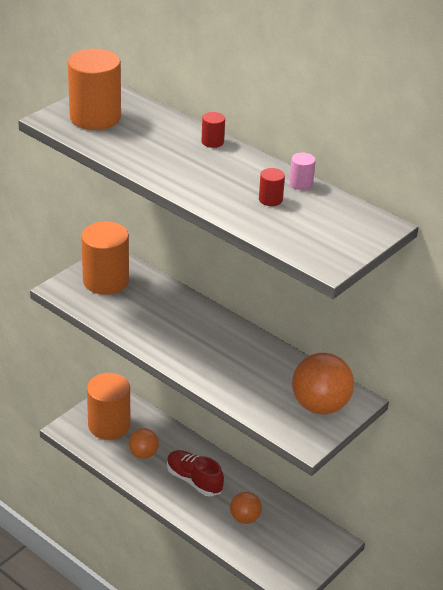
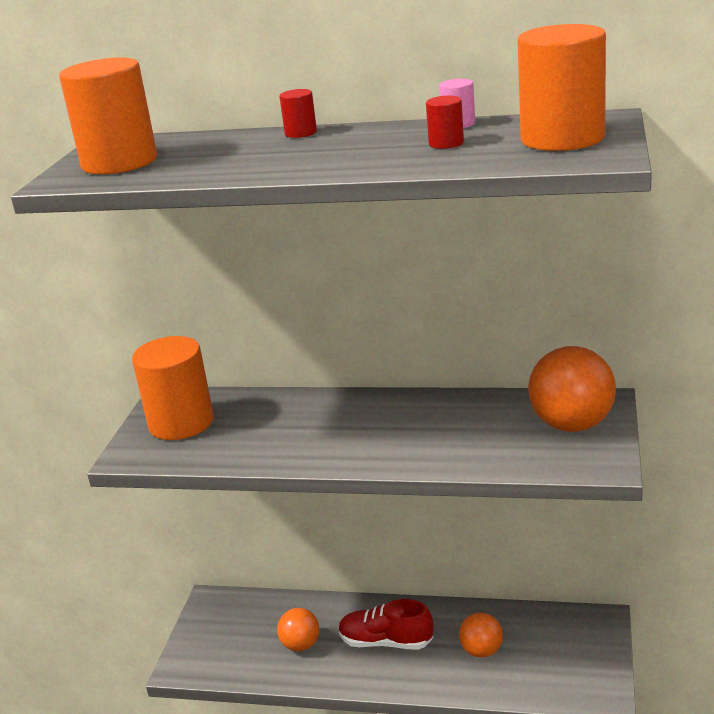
camera: 25 degrees left, 10 degrees down
orange cylinder [87,373,130,440] -> orange cylinder moved to [517,24,606,151]

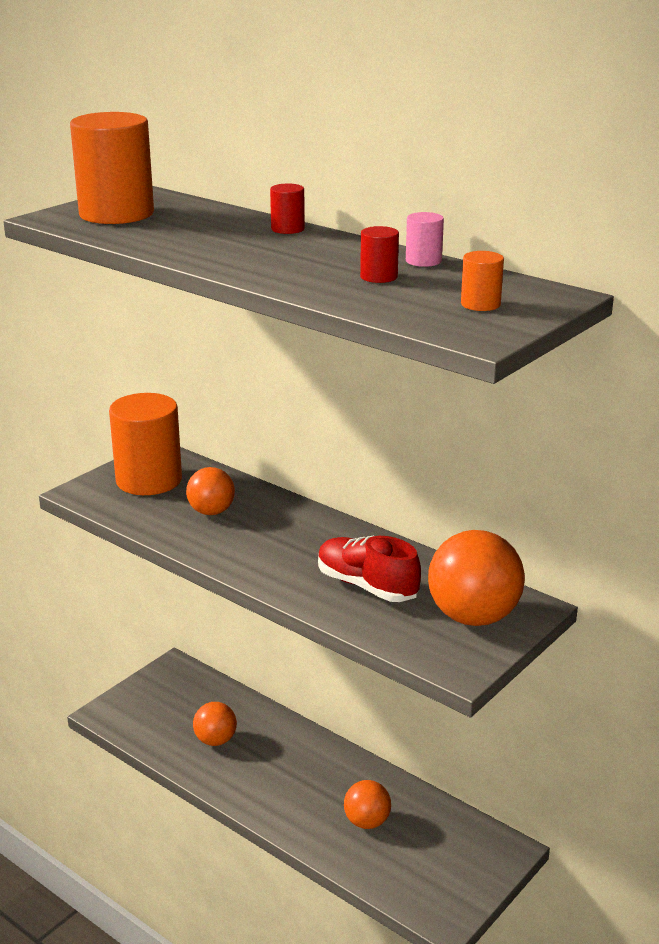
camera: 25 degrees right, 0 degrees up
red shoe [338,599,433,650] -> red shoe moved to [318,536,421,602]
orange cylinder [517,24,606,151] -> orange cylinder [461,251,504,311], size x0.43
none -> orange ball [186,467,235,515]

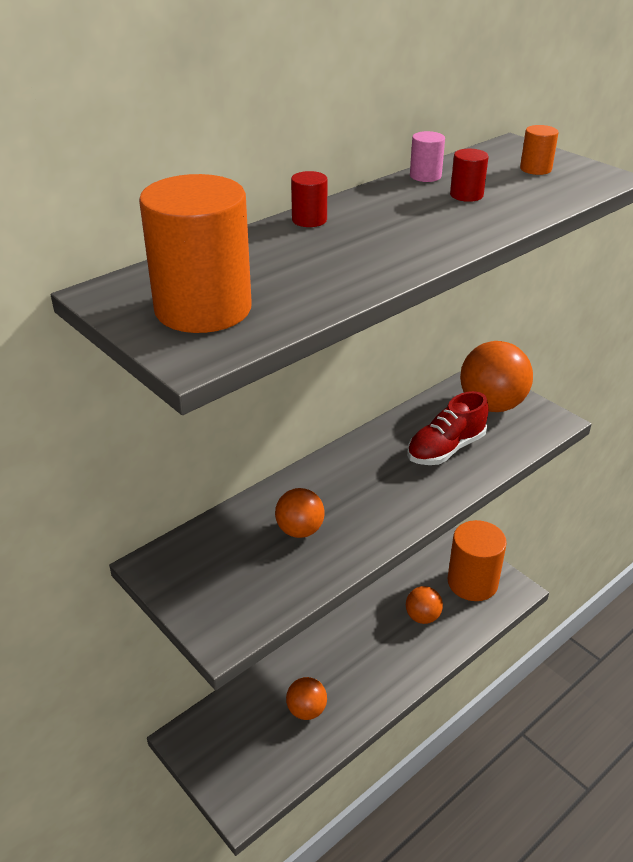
camera: 80 degrees left, 10 degrees up
orange cylinder [109,393,182,495] -> orange cylinder moved to [448,520,507,601]

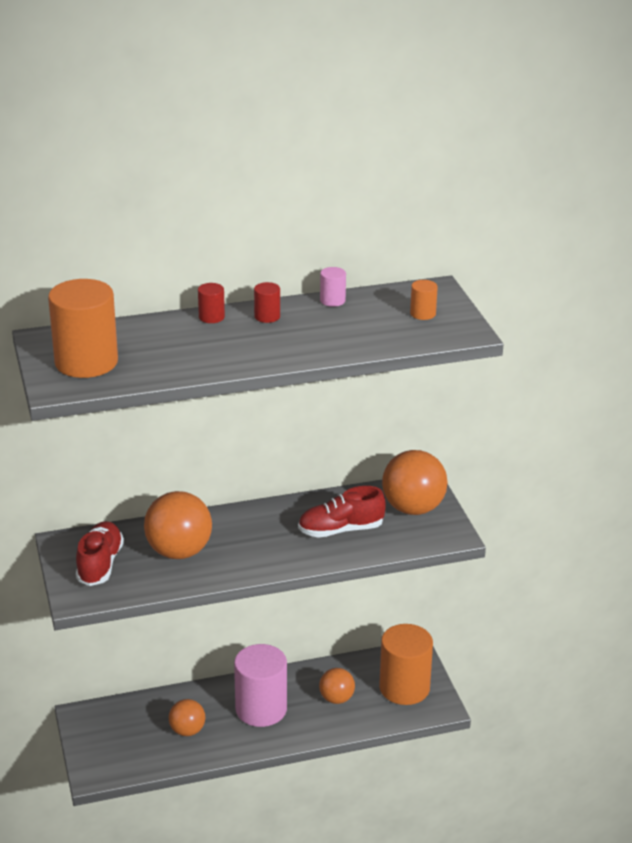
camera: 25 degrees right, 5 degrees down
orange ball [275,488,325,538] -> orange ball [144,491,212,559], size x1.70
red cylinder [450,149,489,202] -> red cylinder moved to [254,282,280,323]
none -> red shoe [76,521,124,586]
none -> pink cylinder [234,644,287,727]

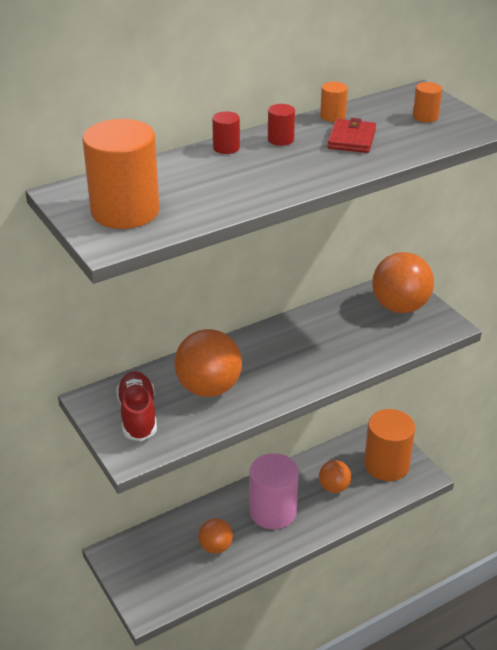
camera: 15 degrees left, 5 degrees up
red shoe [298,486,386,538] -> none
pink cylinder [320,267,346,307] -> orange cylinder [320,82,348,122]
none -> red wallet [327,118,376,153]

